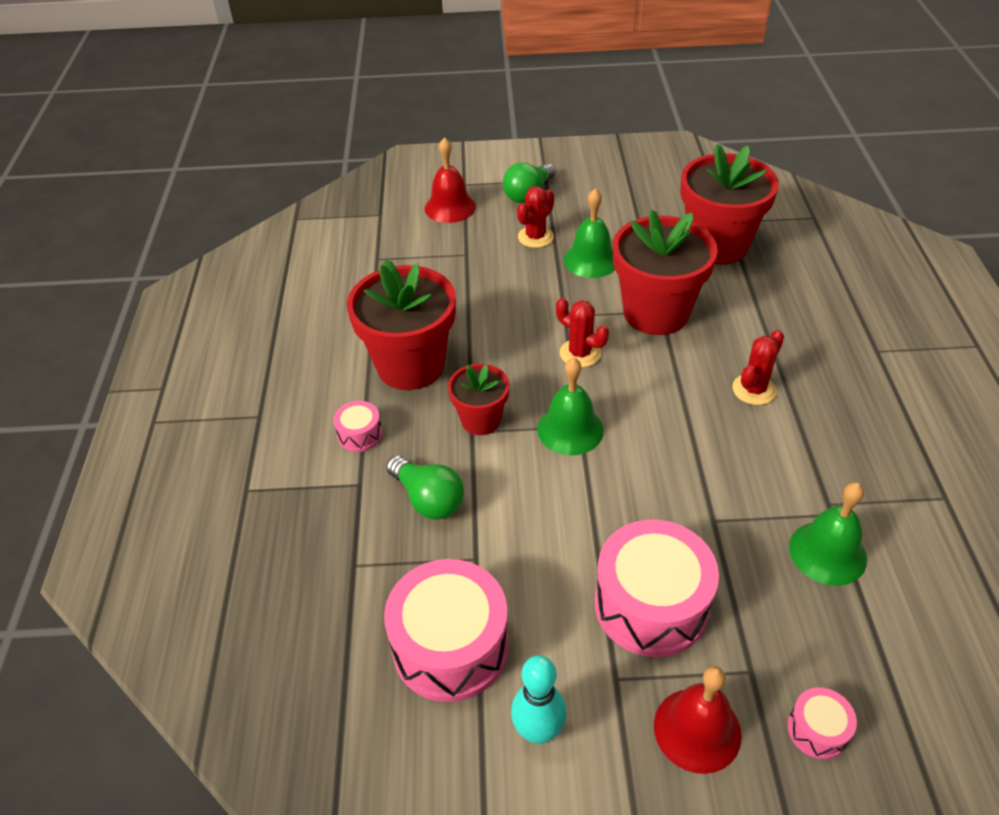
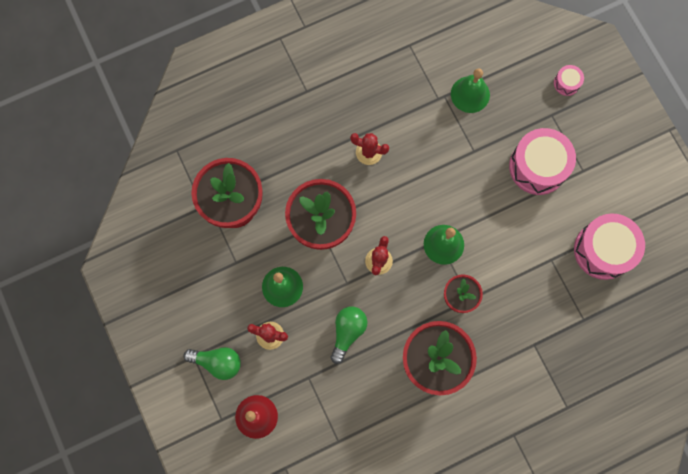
camera: 115 degrees left, 30 degrees up
pink drum [334,401,382,452] -> none
green light bulb [386,456,464,520] -> green light bulb moved to [331,306,367,364]
turquoise bowling pin [511,655,567,744] -> none
red bell [654,666,742,774] -> none

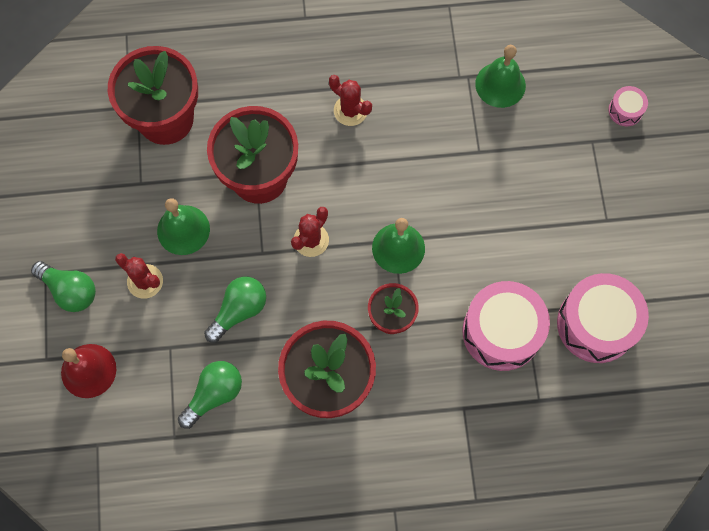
camera: 20 degrees right, 5 degrees down
pink drum [509,128,576,195] -> pink drum moved to [462,281,550,371]
none -> green light bulb [178,361,242,429]

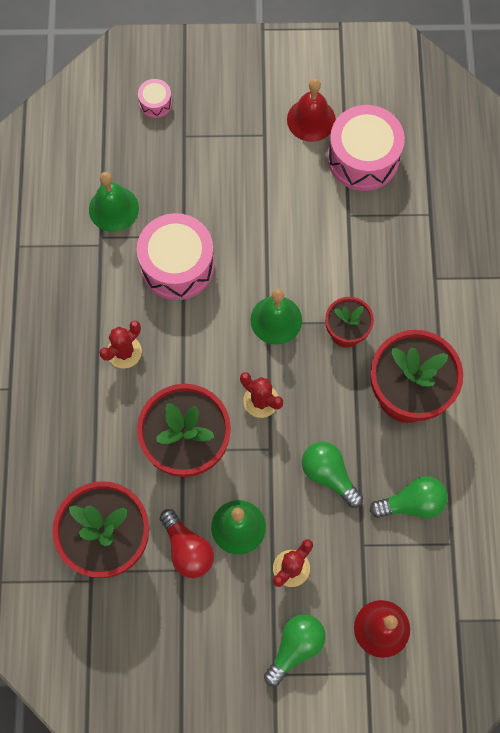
camera: 85 degrees left, 0 degrees up
green light bulb [178,361,242,429] -> green light bulb turned 120 degrees clockwise [370,476,448,518]
pink drum [462,281,550,371] -> pink drum moved to [137,213,215,300]
none -> red light bulb [160,509,214,578]
none -> red bell [287,79,336,142]

